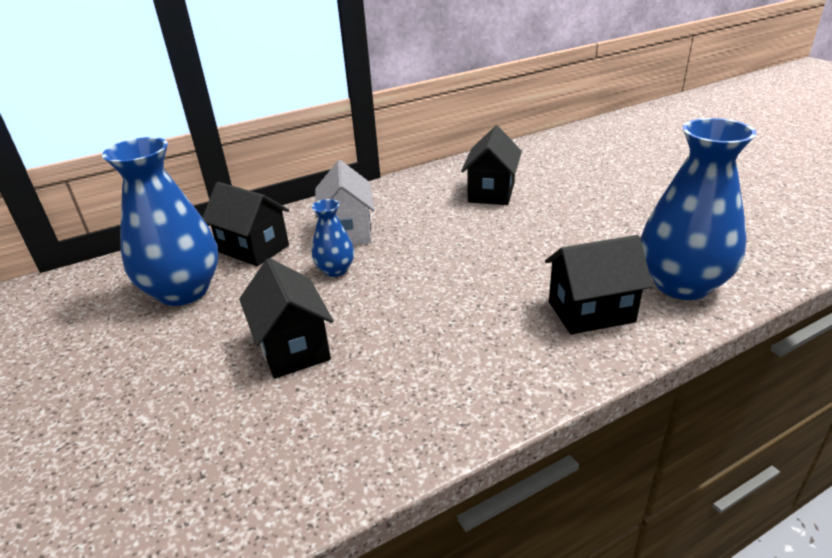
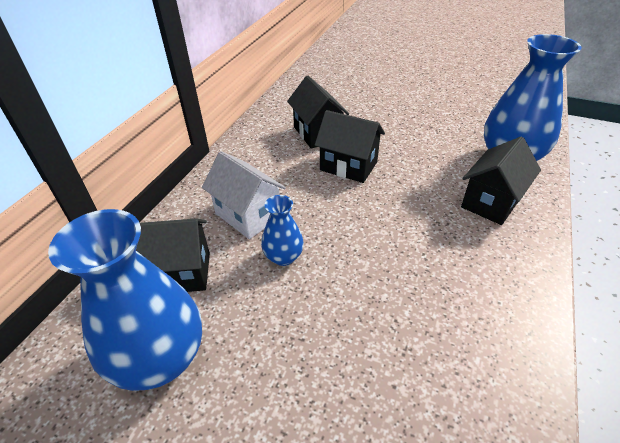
camera: 40 degrees left, 10 degrees up
black house [239,258,334,379] -> black house moved to [315,110,385,183]

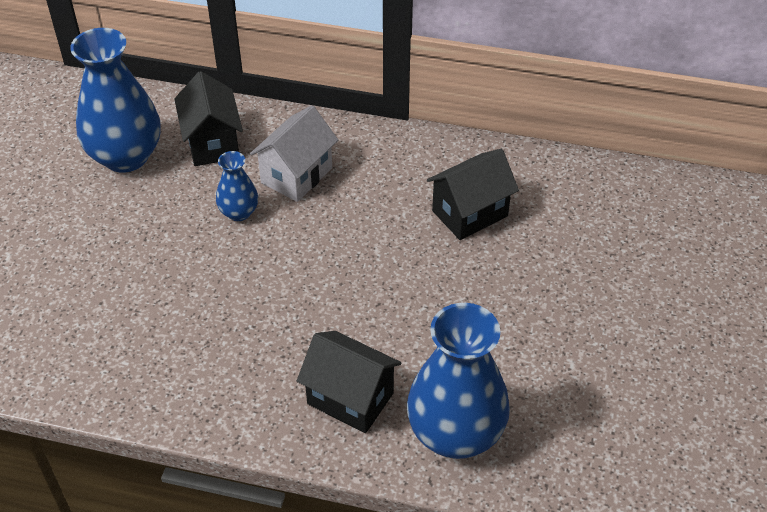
camera: 80 degrees right, 5 degrees up
black house [315,110,385,183] -> none

